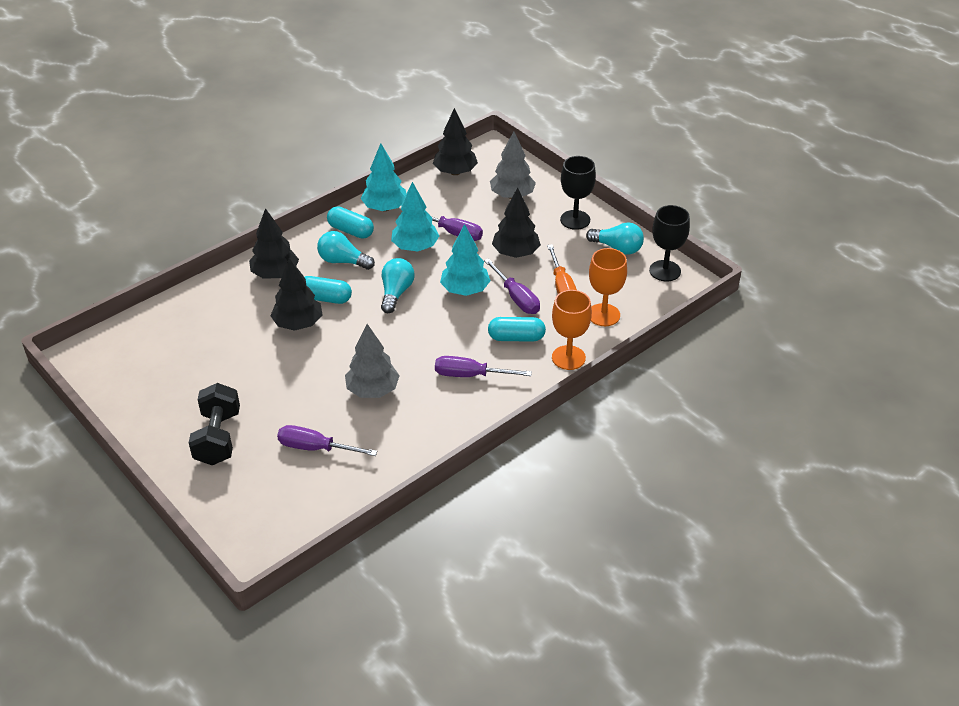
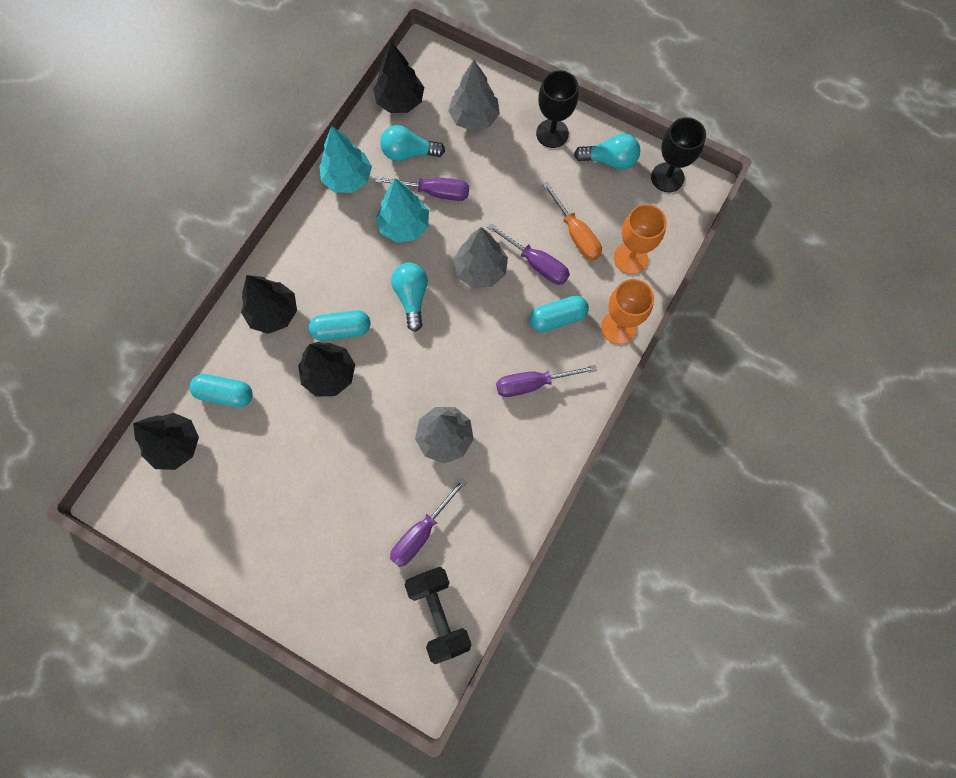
camera: 20 degrees left, 30 degrees up
black dumbbell [189,383,240,465] -> black dumbbell moved to [405,567,471,664]
purple screwdriver [277,425,378,456] -> purple screwdriver turned 45 degrees counterclockwise [390,478,467,567]
turquoise light bulb [317,231,375,270] -> turquoise light bulb moved to [380,125,445,161]
turquoise capsule [327,206,374,239] -> turquoise capsule moved to [189,374,253,408]
turquoise tree [440,224,491,296] -> grey tree [453,227,508,288]
black tree [492,188,541,258] -> black tree moved to [133,413,199,470]

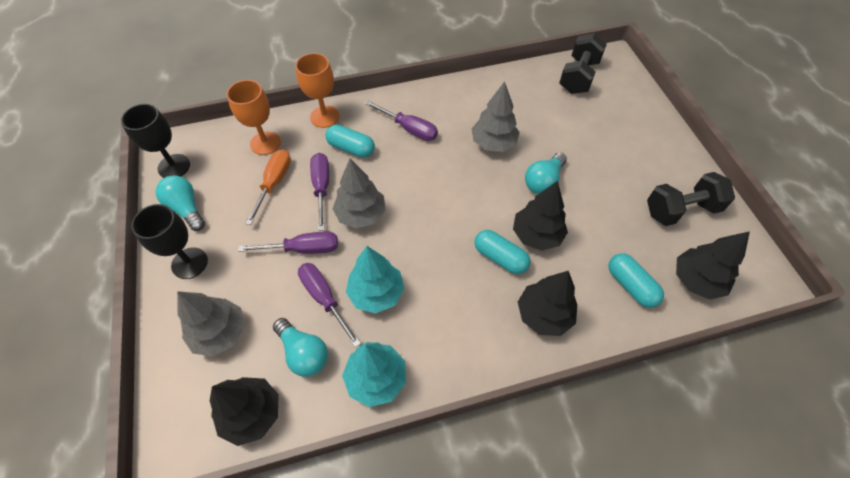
camera: 135 degrees left, 15 degrees down
purple screwdriver [390,478,467,567] -> purple screwdriver moved to [238,231,338,254]
turquoise light bulb [391,263,428,332] -> turquoise light bulb moved to [525,153,567,194]
none -> black dumbbell [647,172,735,226]

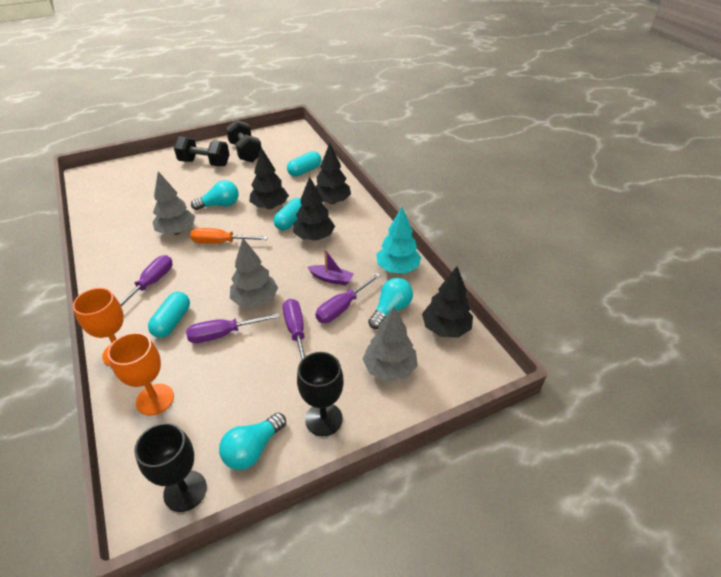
camera: 100 degrees left, 15 degrees down
orange screwdriver [245,149,291,225] -> orange screwdriver moved to [190,228,268,244]
turquoise tree [346,246,404,314] -> purple boat [308,249,354,285]
turquoise light bulb [525,153,567,194] -> turquoise light bulb turned 45 degrees counterclockwise [191,180,239,210]
black dumbbell [559,33,607,94] -> black dumbbell moved to [174,136,230,166]
black tree [676,231,750,300] -> black tree moved to [293,177,335,240]

